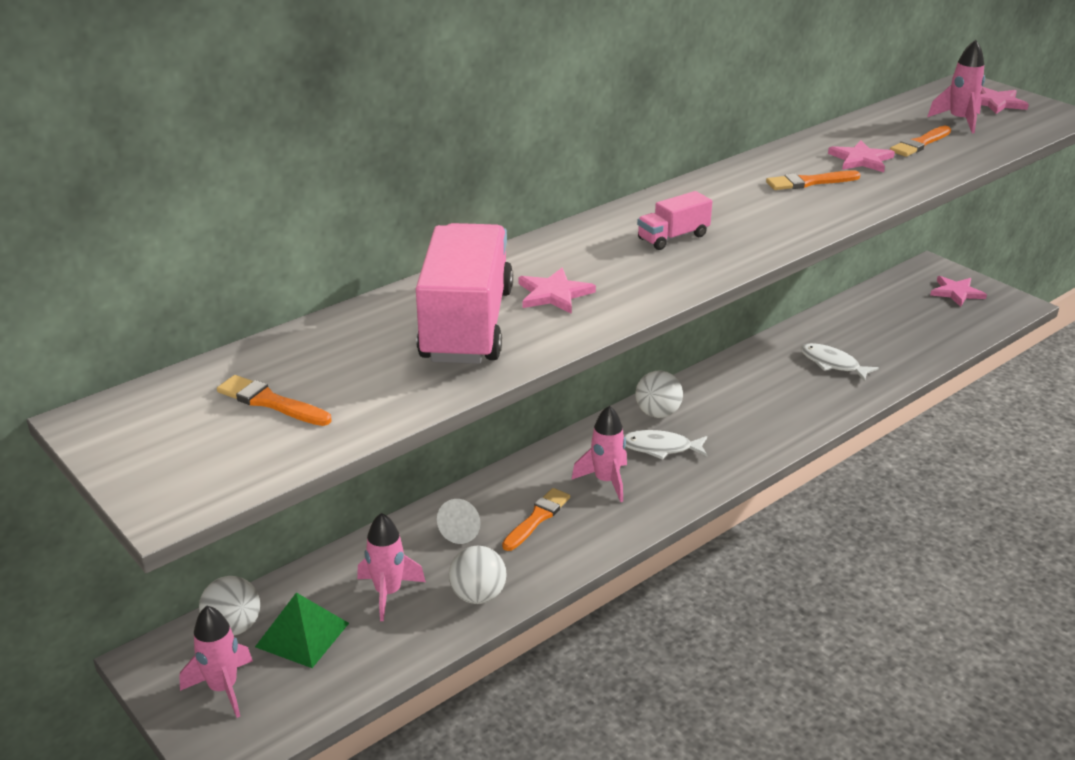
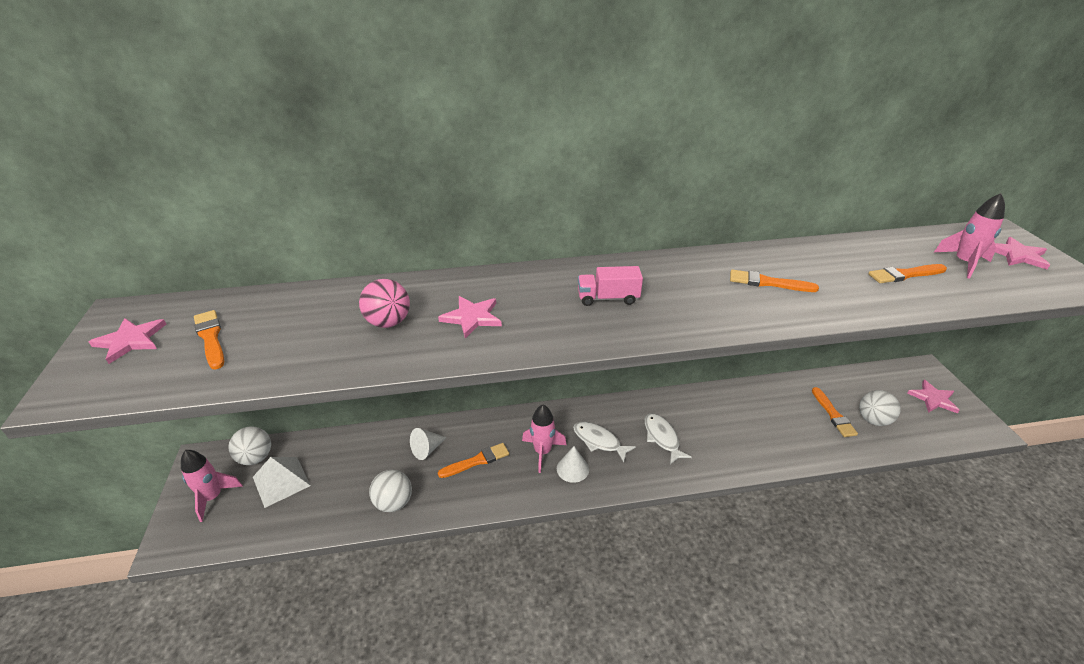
camera: 30 degrees right, 5 degrees up
green pyramid [255,593,349,668] -> white pyramid [253,457,311,508]
pink rocket [357,513,426,621] -> none
pink truck [416,223,513,364] -> pink ball [359,279,410,328]
white ball [635,370,683,418] -> white ball moved to [859,390,901,426]
white fish [800,343,879,381] -> white fish moved to [645,413,692,464]
pink star [828,140,895,172] -> pink star moved to [89,318,166,364]
none -> white cone [557,446,589,483]
none -> orange brush [812,387,858,437]

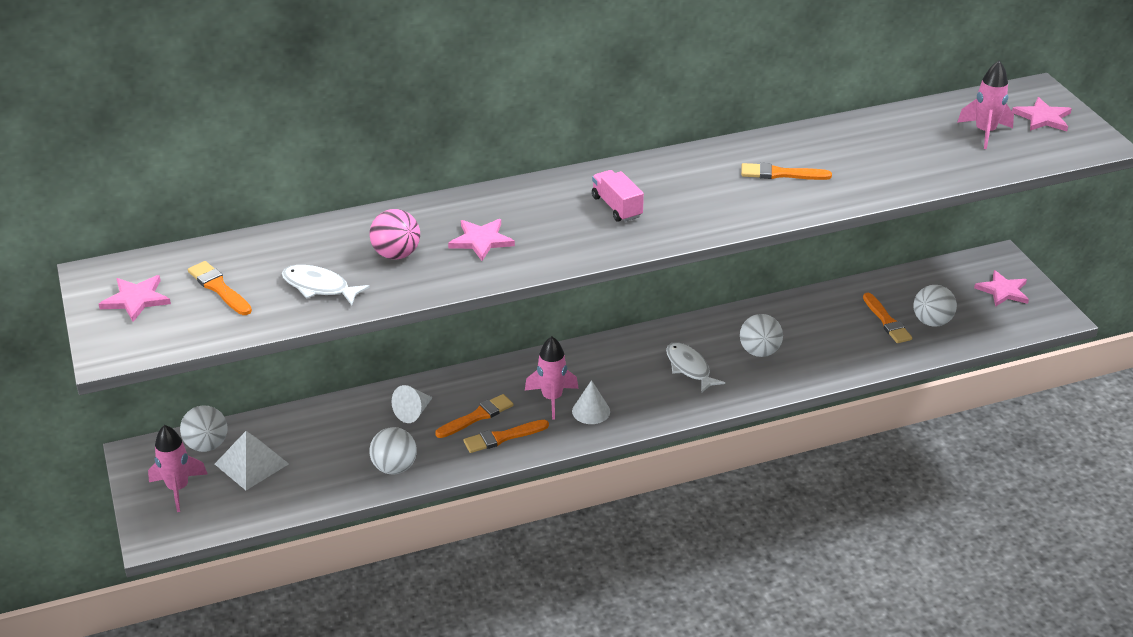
camera: 10 degrees left, 0 degrees up
white fish [573,421,636,462] -> white fish moved to [282,265,370,305]
pink truck [578,266,643,306] -> pink truck turned 75 degrees clockwise [592,170,644,222]
orange brush [868,264,947,283] -> orange brush moved to [463,420,549,453]
none -> white ball [740,314,783,357]

